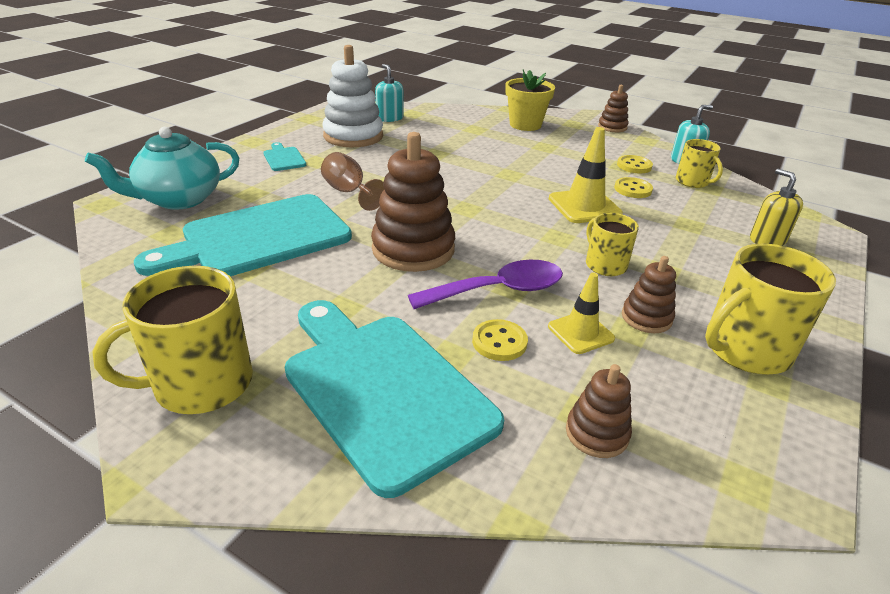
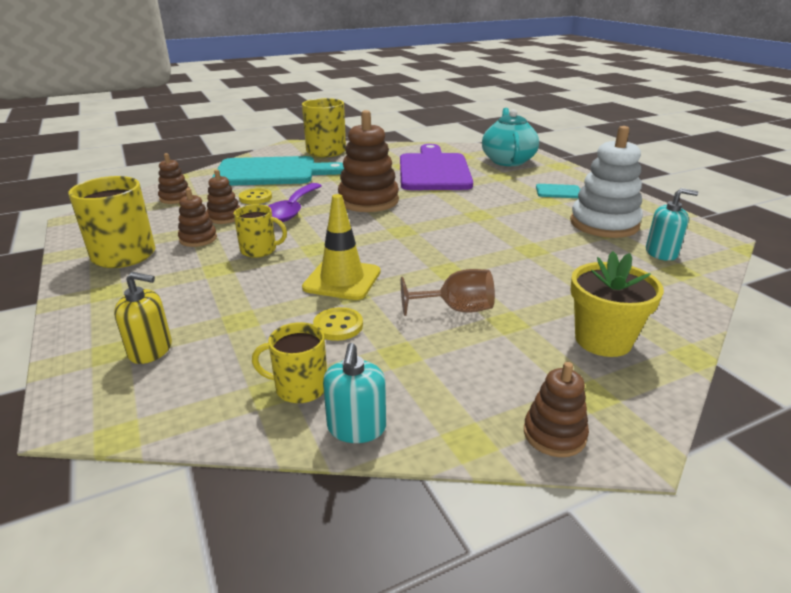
camera: 125 degrees right, 5 degrees down
turquoise cutting board [134,194,352,276] -> purple cutting board [400,144,473,190]
brown goblet [321,152,385,211] -> brown goblet moved to [401,269,495,316]
yellow traffic cone [548,272,615,354] -> brown stacking toy [207,170,240,224]
yellow button [617,155,653,173] -> none

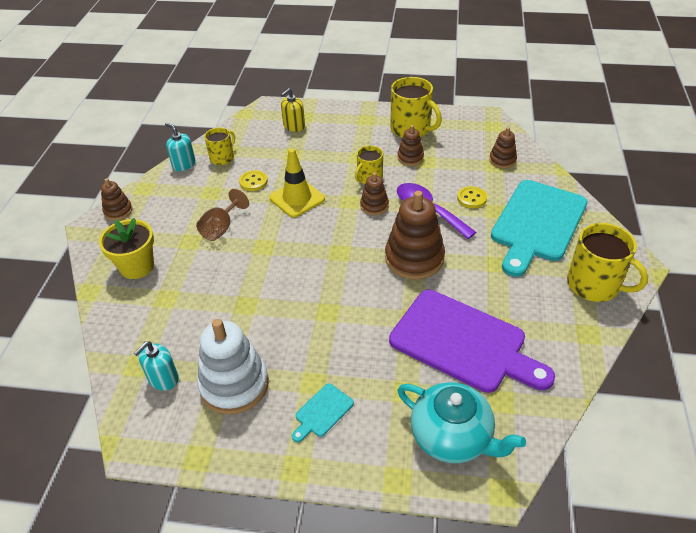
camera: 125 degrees right, 15 degrees up
brown stacking toy [207,170,240,224] -> brown stacking toy moved to [360,173,389,215]

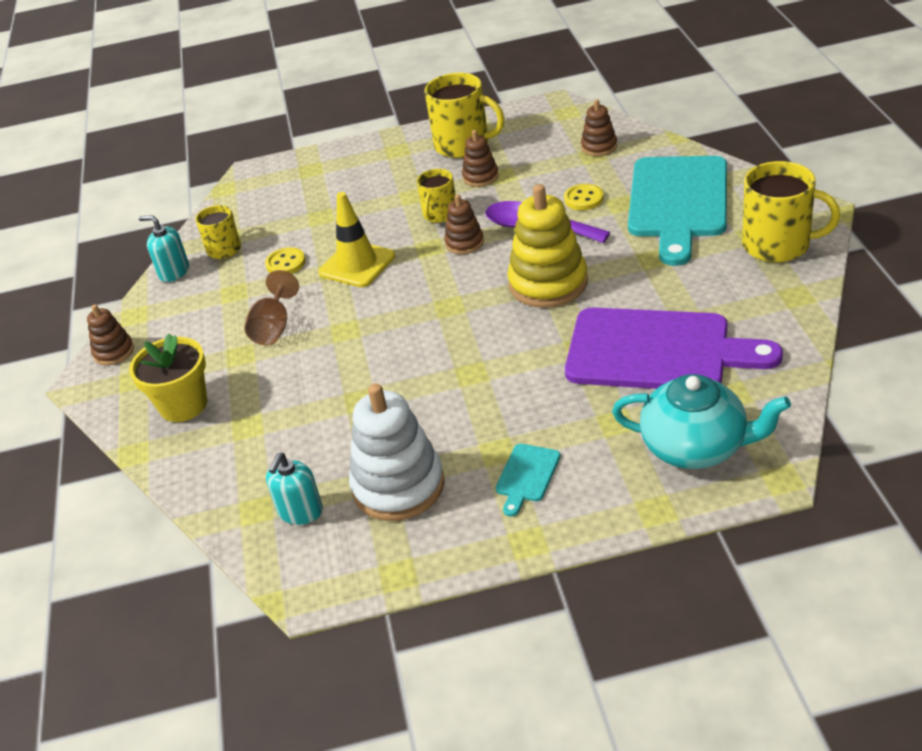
camera: 15 degrees left, 5 degrees down
yellow soap dispenser [281,88,305,132] -> none
brown stacking toy [385,191,445,280] -> yellow stacking toy [507,184,588,308]

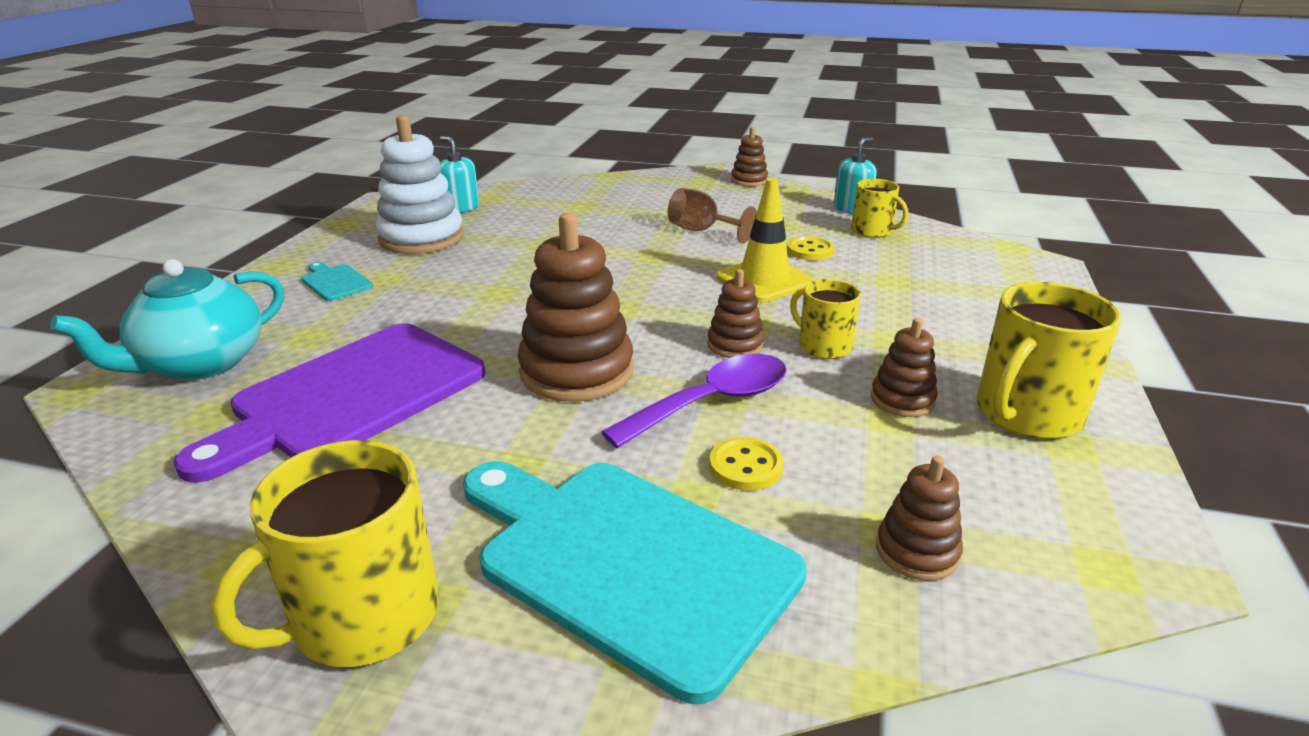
camera: 110 degrees right, 10 degrees down
yellow flower pot [129,333,207,422] -> none
yellow stacking toy [507,184,588,308] -> brown stacking toy [518,213,633,402]

